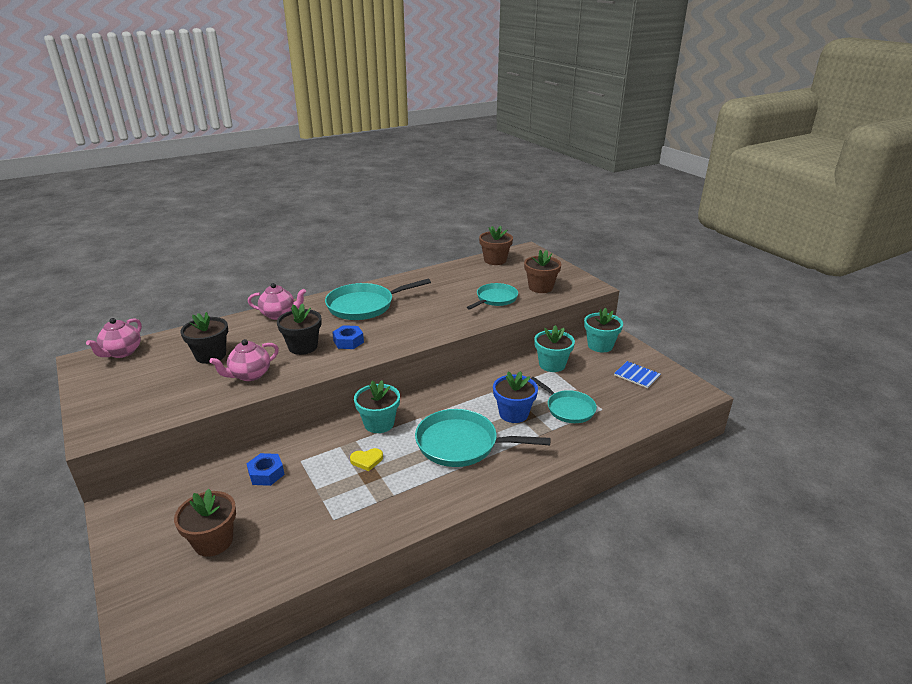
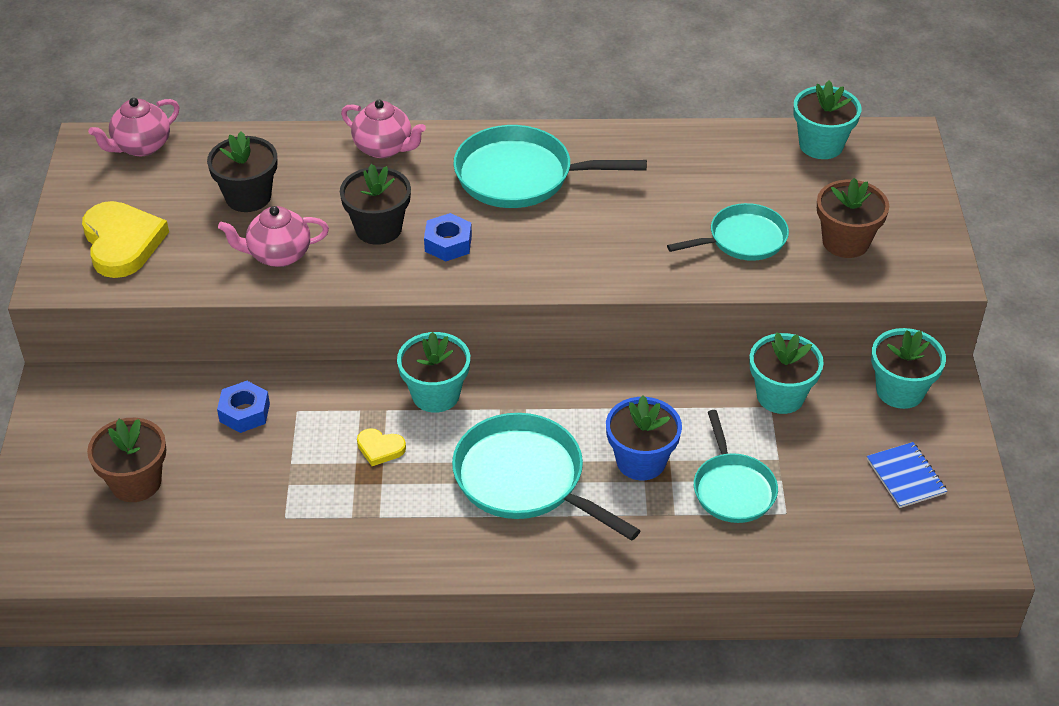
camera: 30 degrees right, 15 degrees up
brown flower pot [479,226,513,265] -> turquoise flower pot [793,80,861,159]
none -> yellow heart [82,201,169,278]

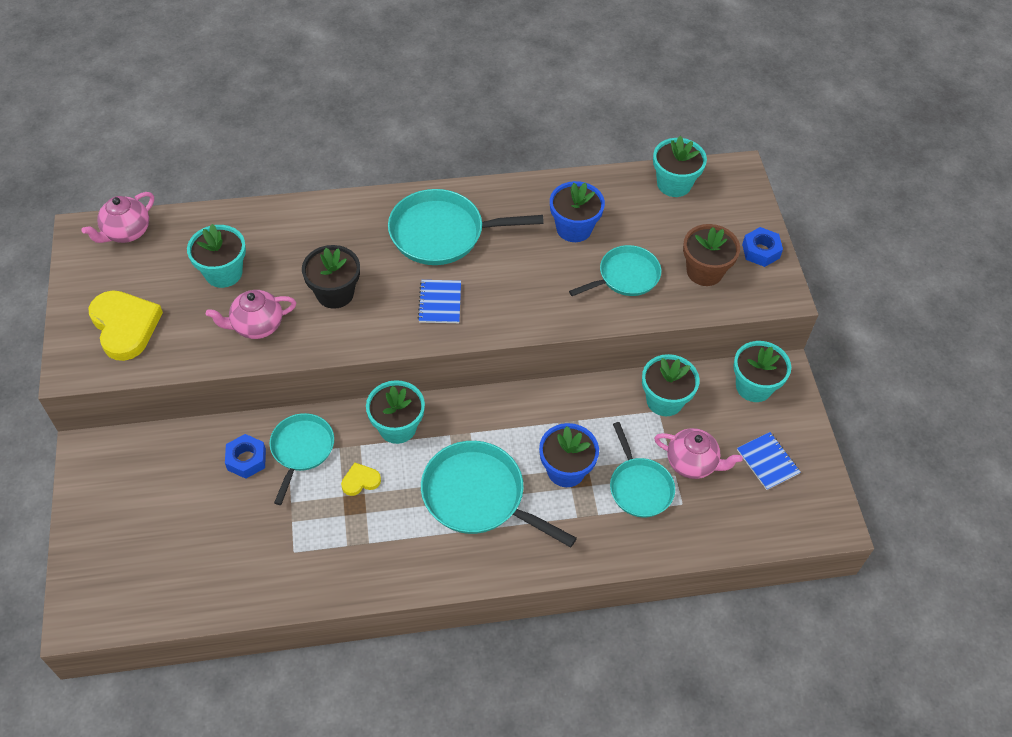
camera: 10 degrees left, 10 degrees up
brown flower pot [87,418,166,502] -> none
black flower pot [207,132,277,212] -> turquoise flower pot [187,224,246,288]
pink teapot [341,100,426,158] -> pink teapot moved to [654,428,743,479]
yellow heart [357,428,406,466] -> yellow heart turned 150 degrees clockwise [341,463,381,496]
blue nut [424,213,472,261] -> blue nut moved to [742,227,783,267]
none -> turquoise pan [270,413,334,505]
none -> blue notebook [418,280,461,323]
none -> blue flower pot [550,181,605,242]

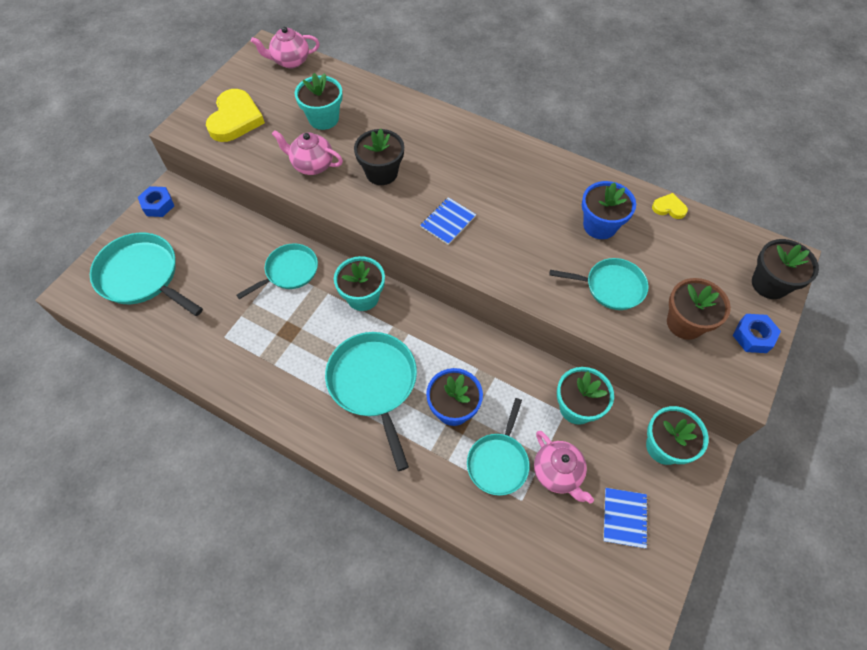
camera: 40 degrees right, 5 degrees up
blue nut [225,434,266,479] -> blue nut moved to [138,186,174,217]
yellow heart [341,463,381,496] -> yellow heart moved to [652,193,688,219]
turquoise pan [388,189,544,265] -> turquoise pan moved to [90,233,203,316]
turquoise flower pot [653,136,707,197] -> none
none -> black flower pot [752,239,819,299]

